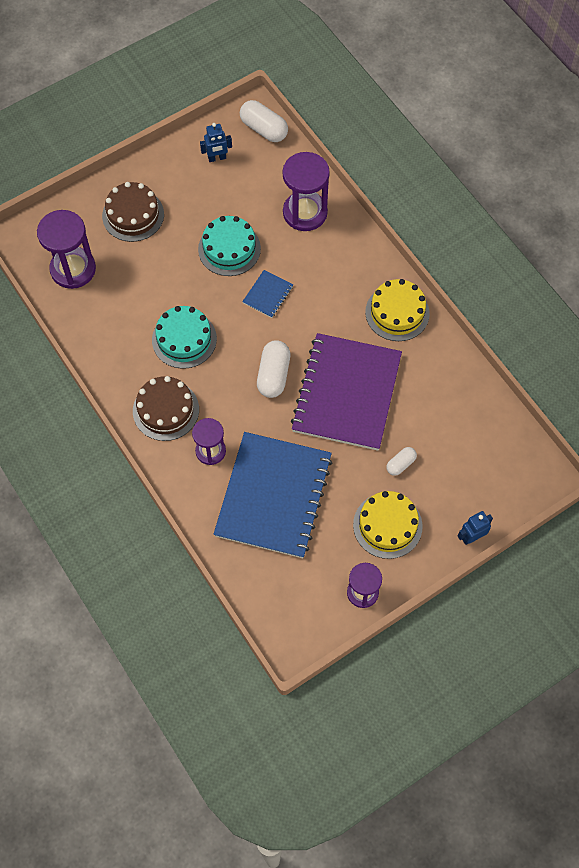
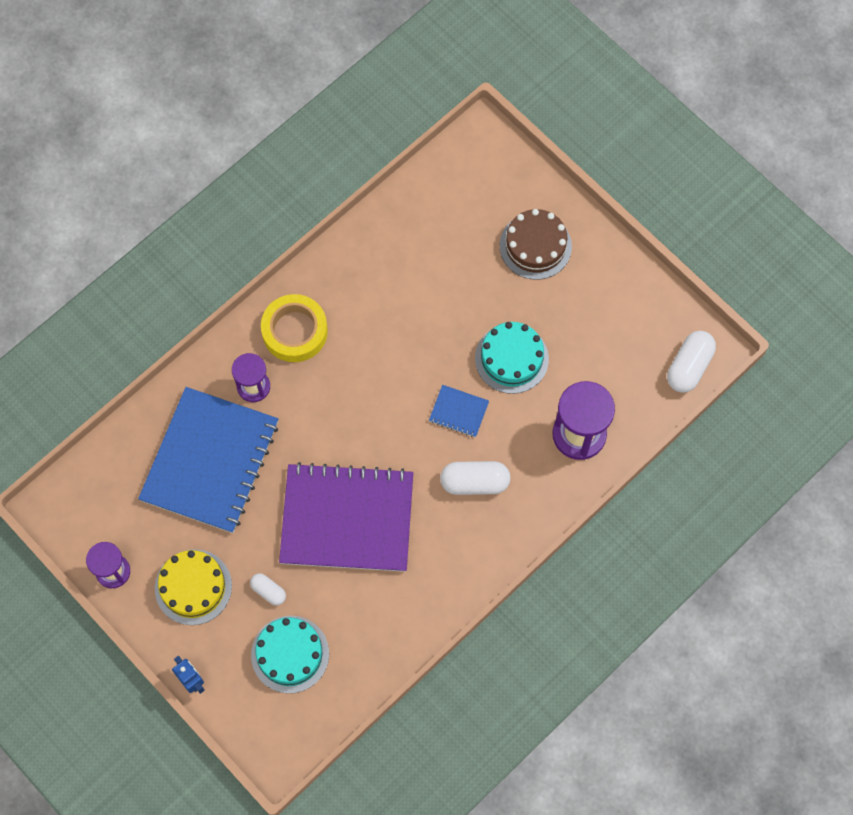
camera: 80 degrees right, 5 degrees up
purple hourglass [37,210,96,289] -> none
brown cake [133,376,199,441] -> yellow tape [261,294,328,362]
turquoise cake [152,306,217,369] -> turquoise cake moved to [251,616,329,693]
blue robot [200,123,232,162] -> none
blue notebook [214,432,332,558] -> blue notebook turned 75 degrees counterclockwise [138,387,278,533]
white capsule [257,340,290,398] -> white capsule moved to [440,461,511,495]
yellow cake [365,279,430,341] -> none

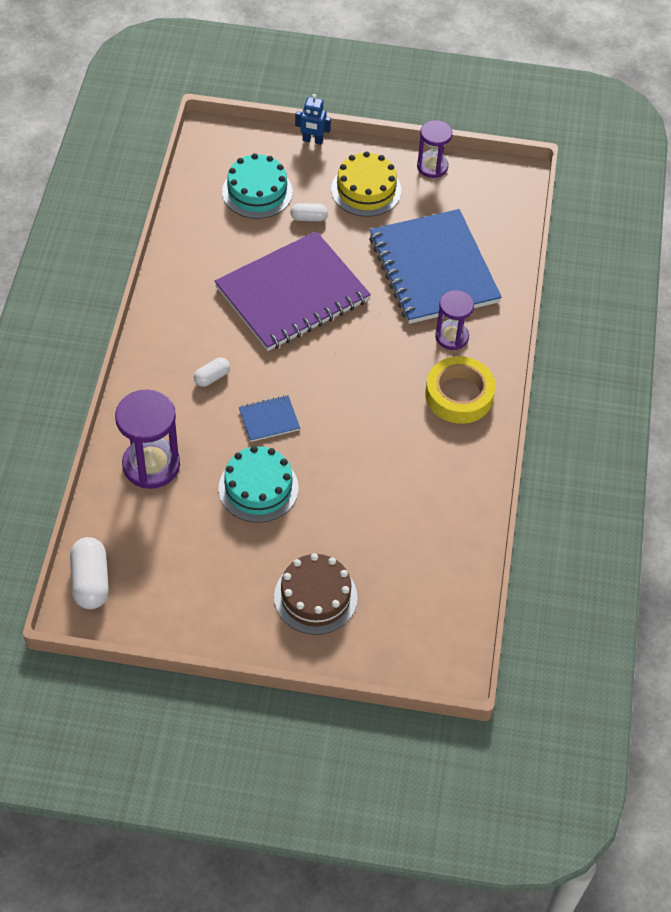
camera: 140 degrees right, 15 degrees down
white capsule [440,461,511,495] -> white capsule [194,357,230,387], size x0.57

